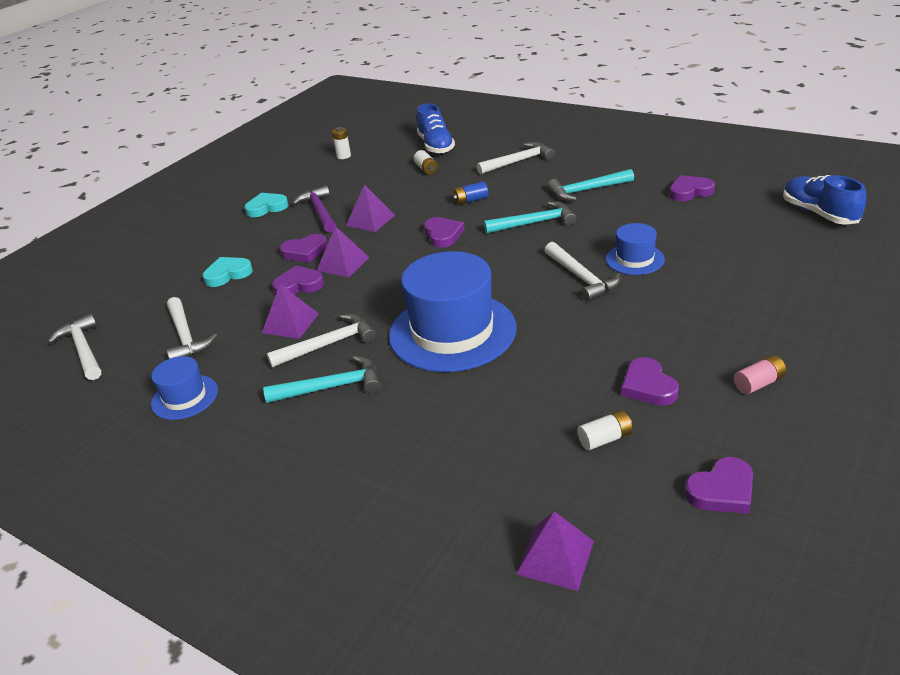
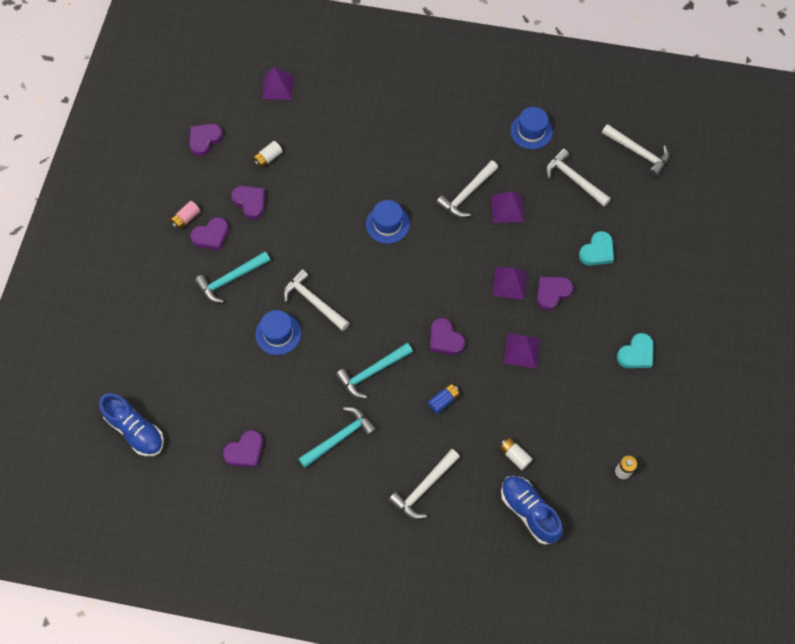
camera: 155 degrees right, 30 degrees up
turquoise hammer [263,356,381,403] -> turquoise hammer moved to [194,251,271,303]
purple heart [272,265,324,295] -> purple heart moved to [190,217,229,250]
purple hammer [292,185,336,233] -> none
blue hat [389,251,517,372] -> blue hat [366,200,410,244], size x0.49

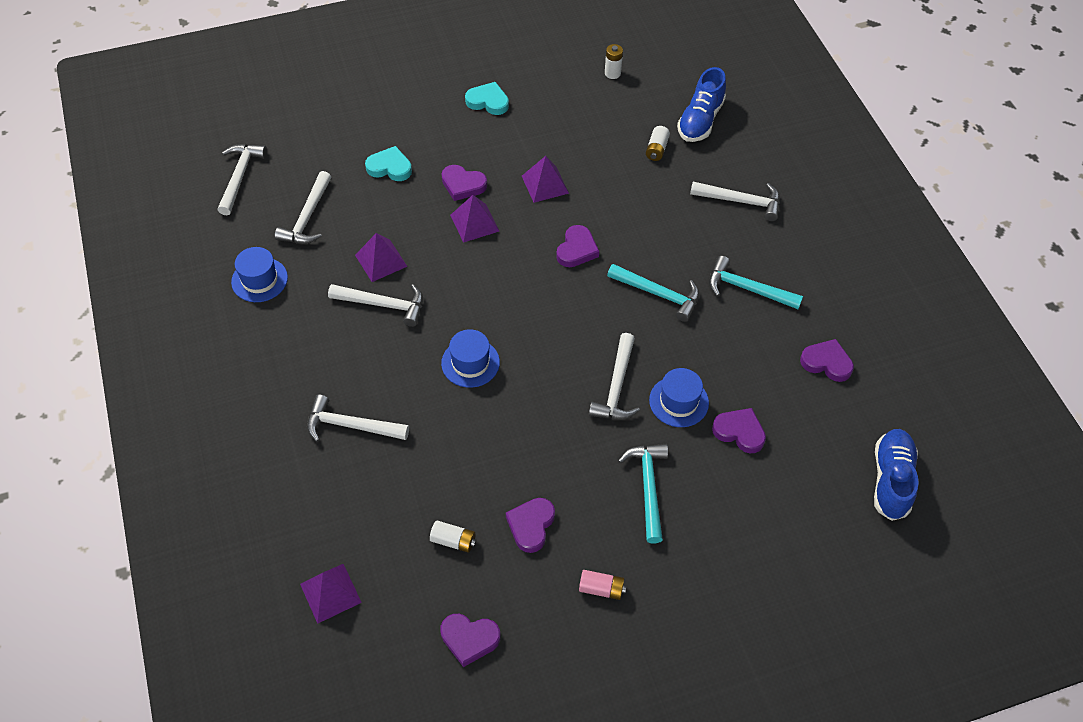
camera: 120 degrees left, 10 degrees down
purple heart [190,217,229,250] -> purple heart moved to [712,408,766,453]
turquoise hammer [194,251,271,303] -> turquoise hammer turned 120 degrees counterclockwise [618,444,668,544]
blue battery [427,384,460,414] -> none
none -> white hammer [307,394,409,442]

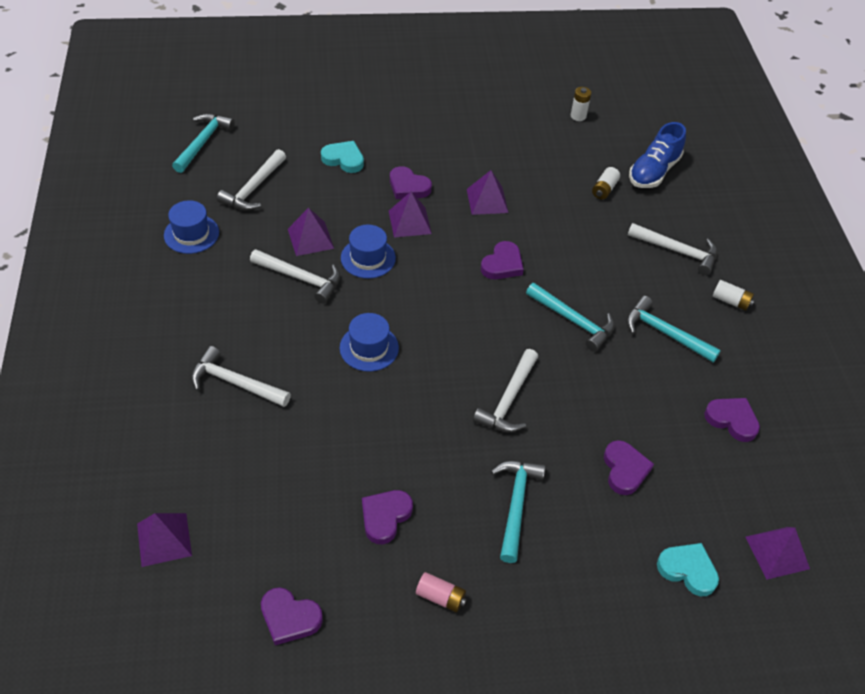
camera: 10 degrees right, 5 degrees down
white hammer [218,144,267,215] -> turquoise hammer [172,113,235,173]
white battery [430,521,477,552] -> white battery moved to [713,280,754,311]
turquoise heart [465,82,509,115] -> turquoise heart moved to [657,543,719,596]
blue hat [649,368,709,427] -> blue hat moved to [341,225,396,278]
purple heart [712,408,766,453] -> purple heart turned 45 degrees clockwise [604,440,654,495]
blue shoe [874,429,919,521] -> purple pyramid [746,527,810,580]

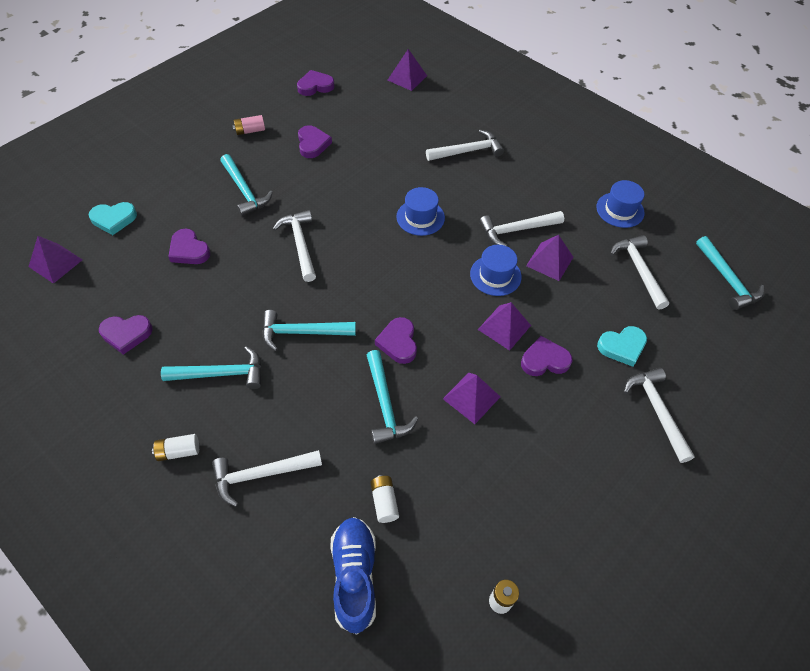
camera: 140 degrees right, 5 degrees up
none -> turquoise hammer [367,350,418,444]
none -> white hammer [624,367,695,463]

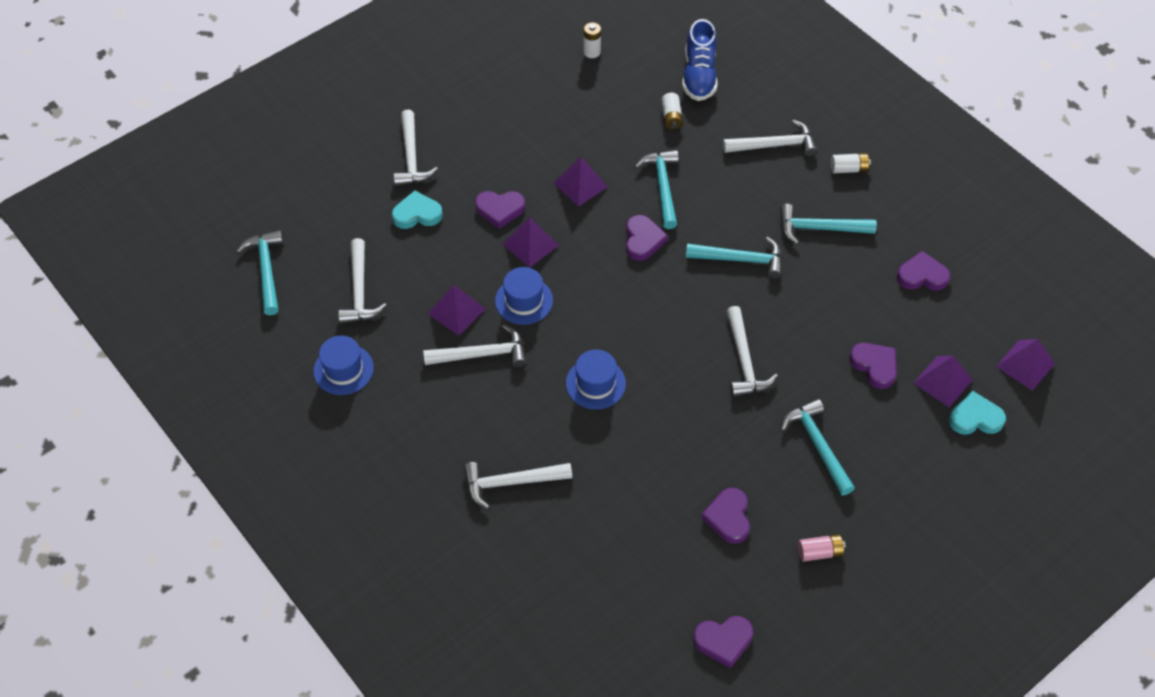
camera: 170 degrees left, 0 degrees up
purple pyramid [388,49,427,91] -> purple pyramid moved to [914,356,973,407]

